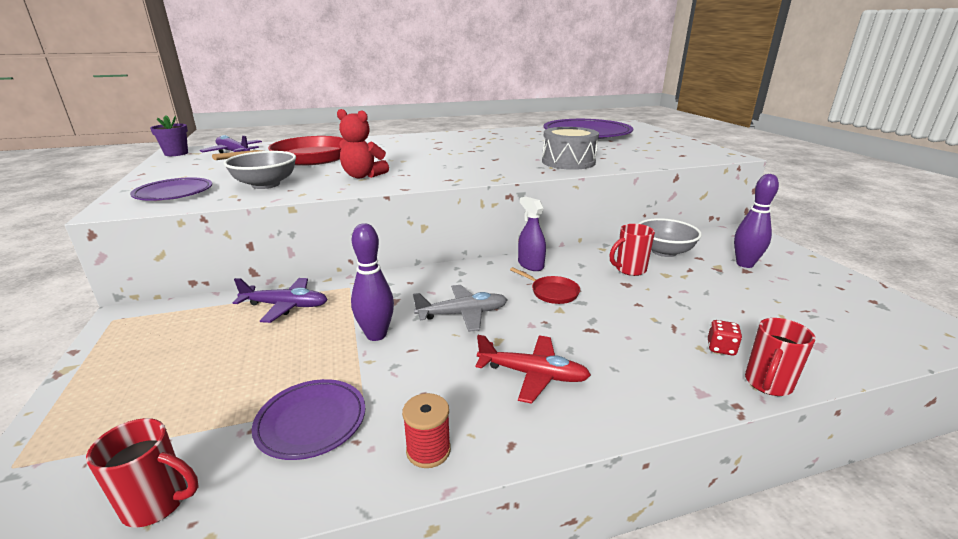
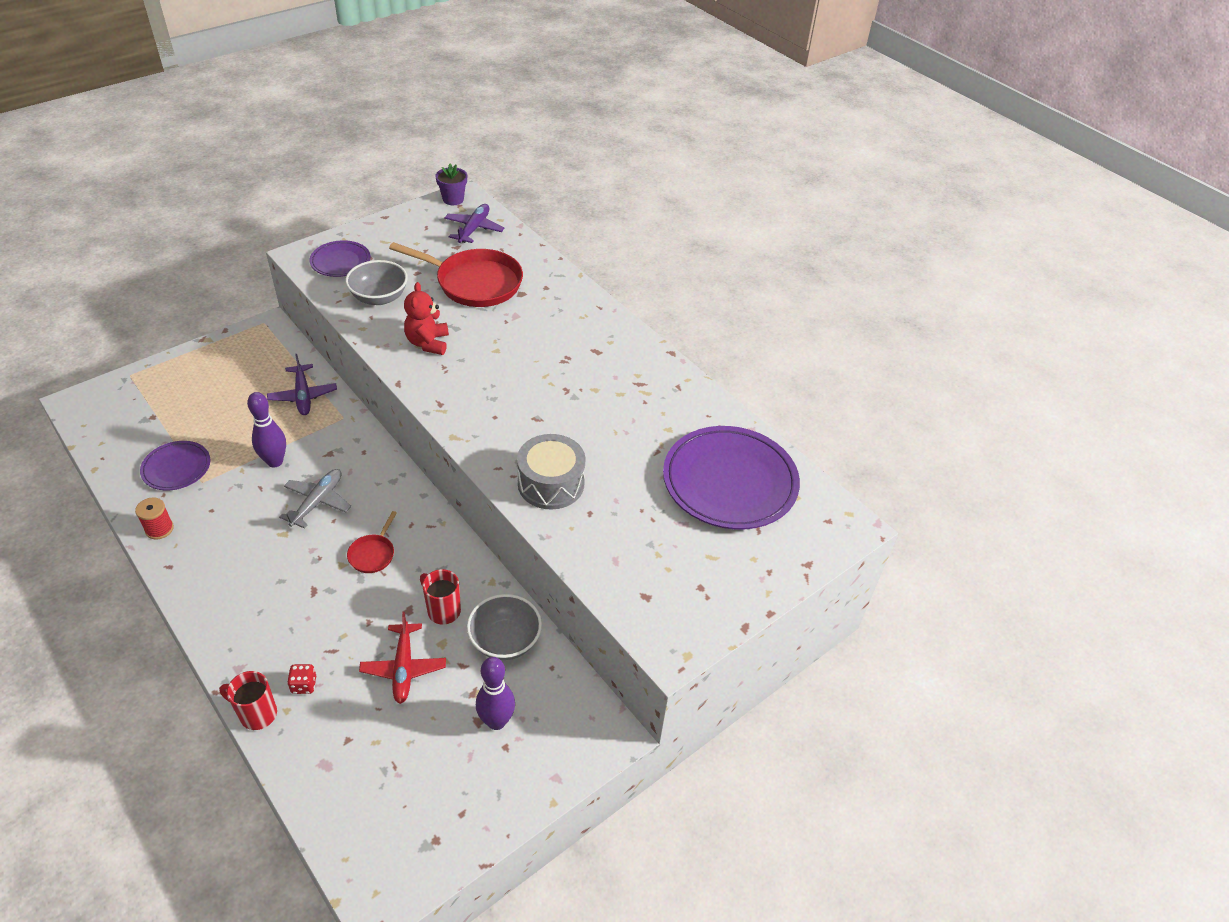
camera: 65 degrees right, 20 degrees up
red mug [86,418,198,527] -> none
grey plane [413,285,507,332] -> grey plane turned 120 degrees counterclockwise [279,469,351,529]
red plane [475,335,591,404] -> red plane moved to [359,612,446,704]
purple spray bottle [518,196,546,271] -> none

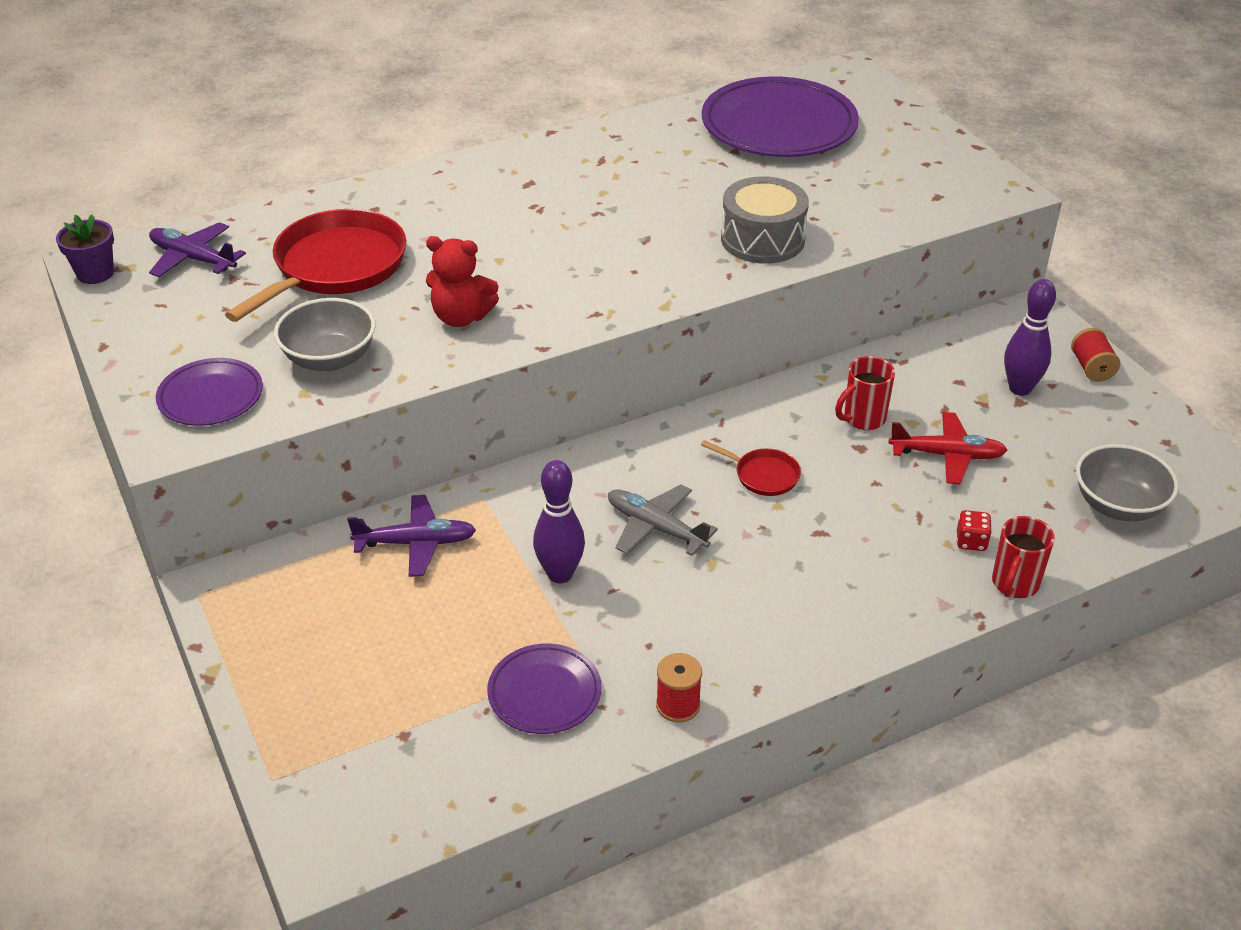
camera: 75 degrees left, 5 degrees down
grey bowl [467,594,542,660] -> grey bowl moved to [1076,444,1179,521]
none -> red spool [1071,328,1120,382]

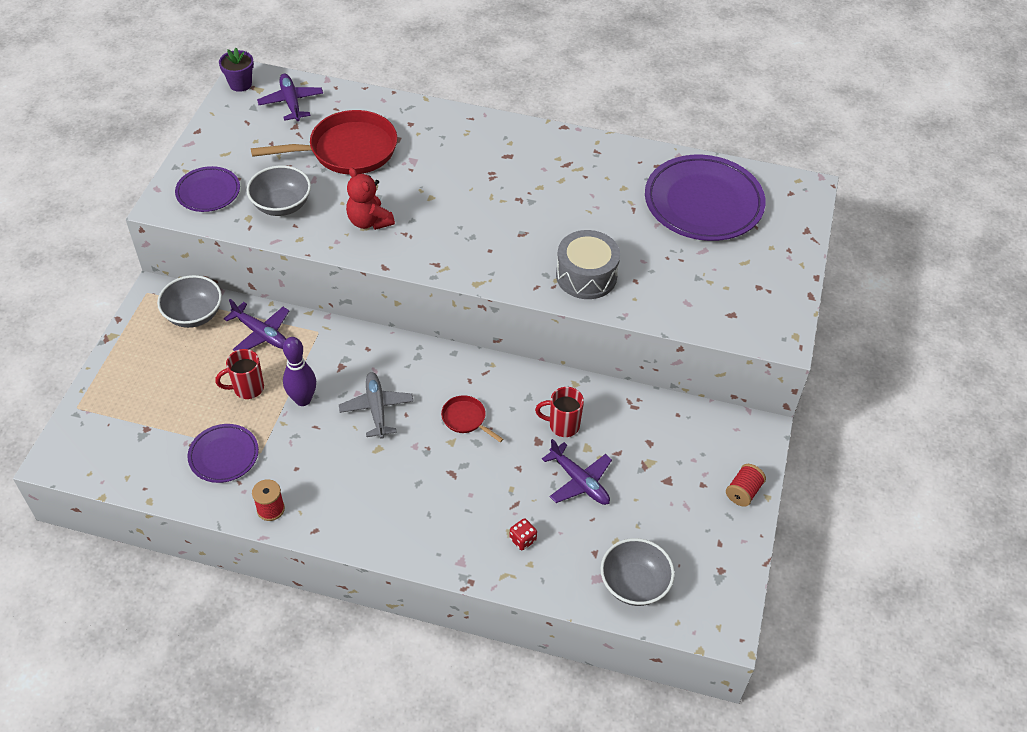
camera: 40 degrees right, 10 degrees up
red pan [701,440,801,496] -> red pan turned 150 degrees clockwise [441,395,503,442]
red plane [888,412,1007,484] -> purple plane [542,439,612,505]
red mug [992,516,1055,598] -> red mug moved to [215,349,264,399]
purple bowling pin [1004,279,1056,396] -> none
none -> grey bowl [157,275,222,328]

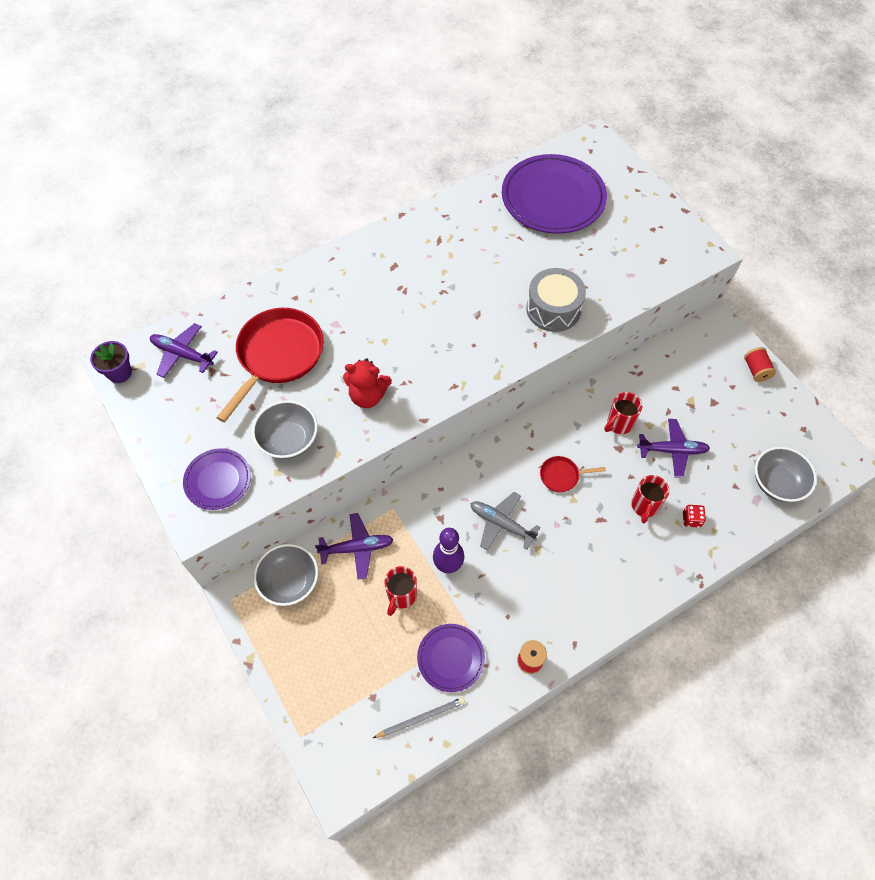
camera: 45 degrees left, 10 degrees up
none -> grey pencil [373,697,465,738]
none -> red mug [631,475,669,523]

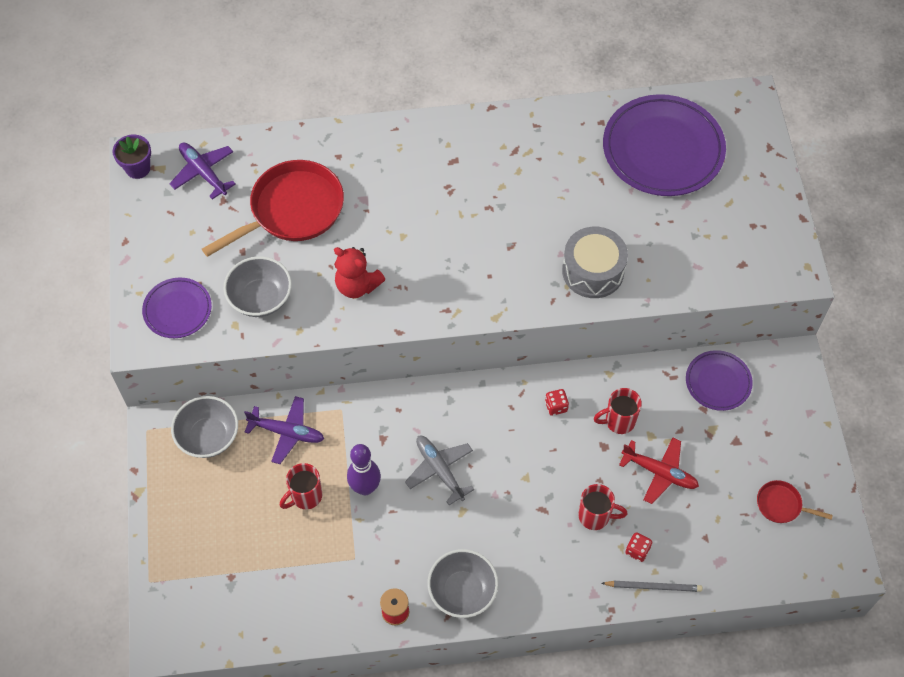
camera: 25 degrees right, 0 degrees up
grey pencil [373,697,465,738] -> grey pencil moved to [601,581,703,592]
purple plate [417,624,485,692] -> purple plate moved to [686,350,753,411]
red pan [540,456,606,492] -> red pan moved to [757,480,833,523]
red mug [631,475,669,523] -> red mug turned 120 degrees counterclockwise [578,484,628,530]
purple plane [637,419,710,478] -> red plane [619,438,699,504]
red spool [744,347,776,382] -> none
grey bowl [755,447,817,502] -> grey bowl moved to [427,549,498,618]
none -> red dice [545,389,569,416]

